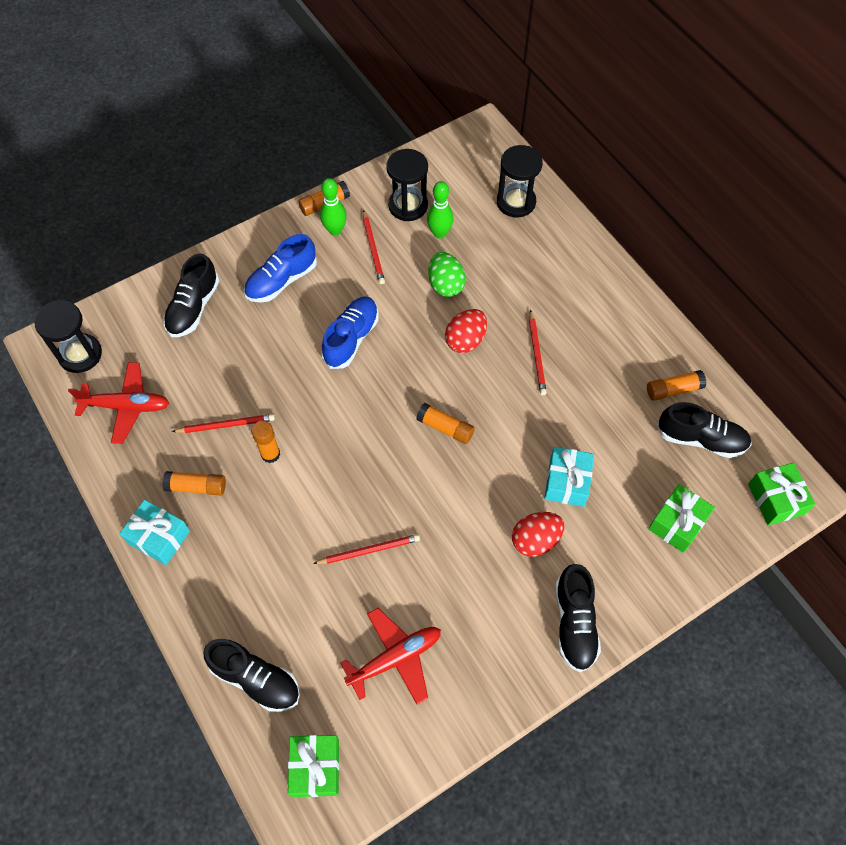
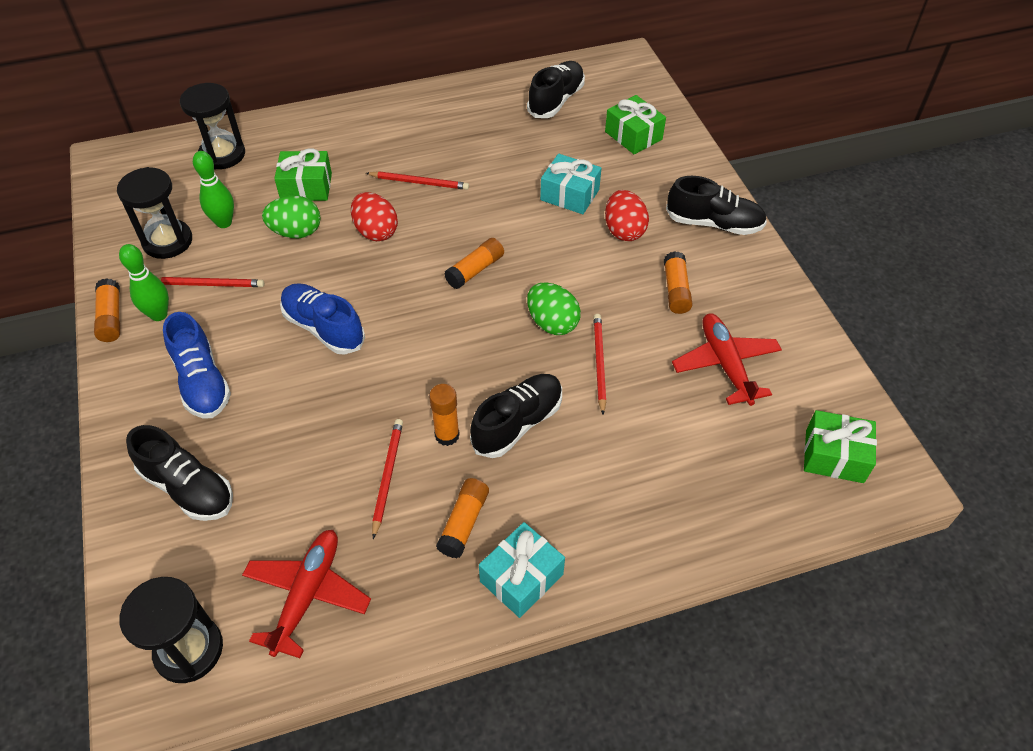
camera: 75 degrees left, 10 degrees down
black shoe [203,639,300,712] -> black shoe moved to [470,374,562,458]
orange glue stick [647,370,707,401] -> orange glue stick moved to [664,251,693,314]
green gift [748,463,815,525] -> green gift moved to [274,148,332,201]
none -> green egg [527,282,581,335]

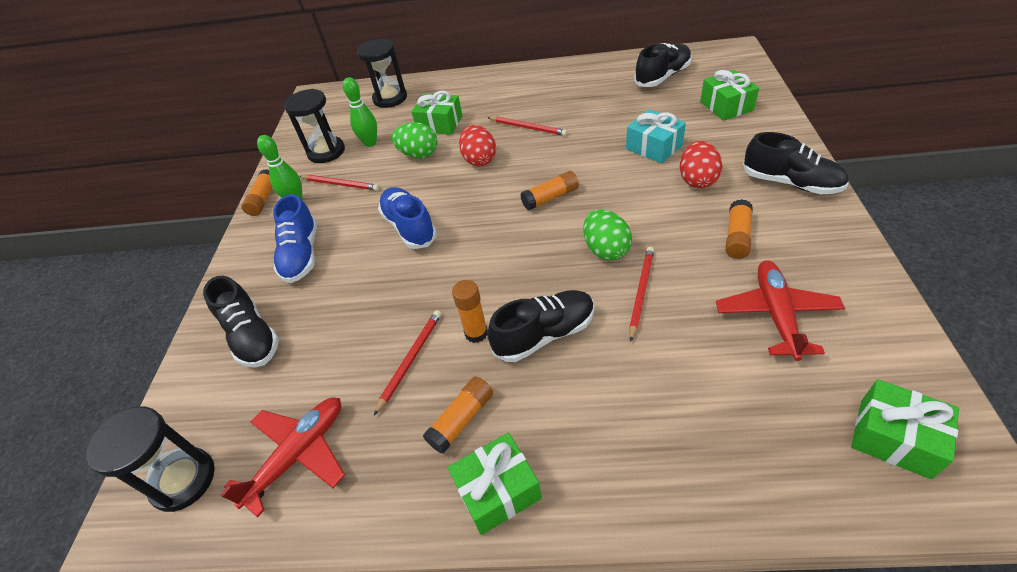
camera: 25 degrees right, 5 degrees down
turquoise gift [479,522,565,618] -> green gift [448,433,542,535]

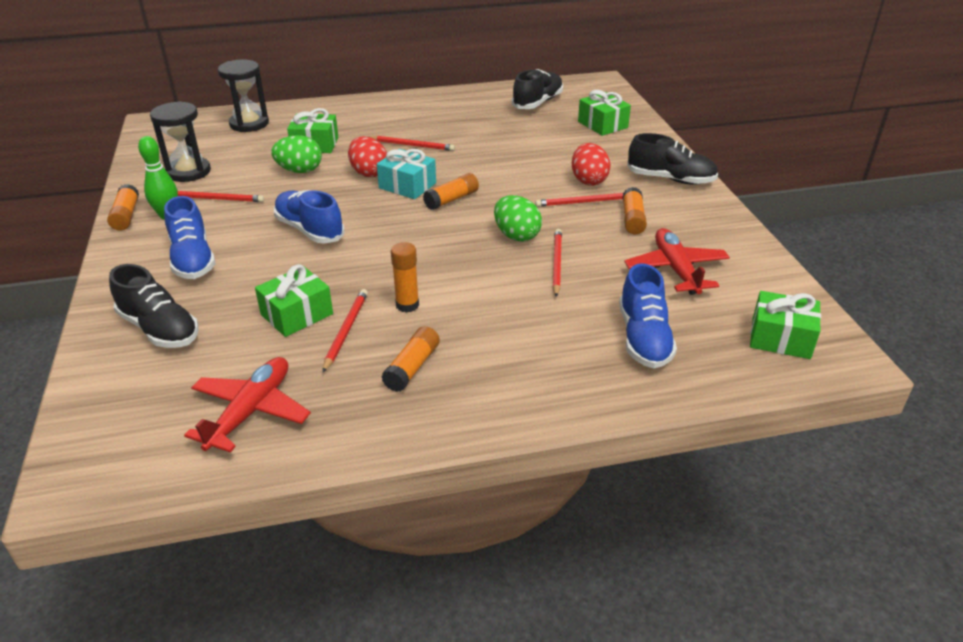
camera: 20 degrees left, 10 degrees down
black hourglass [86,406,215,512] -> none
green bowling pin [343,77,377,147] -> none
green gift [448,433,542,535] -> green gift moved to [255,264,333,337]
black shoe [487,290,594,362] -> none
turquoise gift [626,109,686,163] -> turquoise gift moved to [377,149,436,199]
none -> red pencil [535,193,623,207]
none -> blue shoe [619,263,677,368]

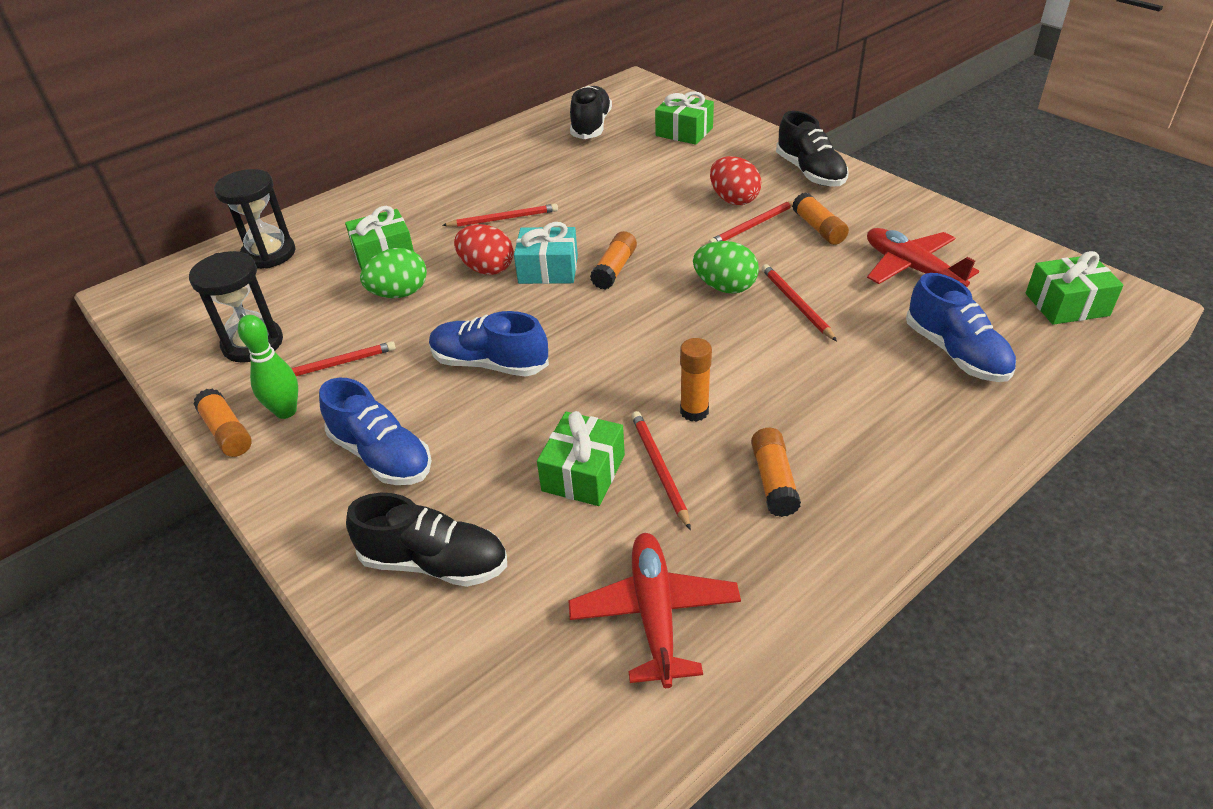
camera: 25 degrees left, 5 degrees up
black shoe [627,133,718,185] -> black shoe turned 75 degrees clockwise [776,111,849,187]

